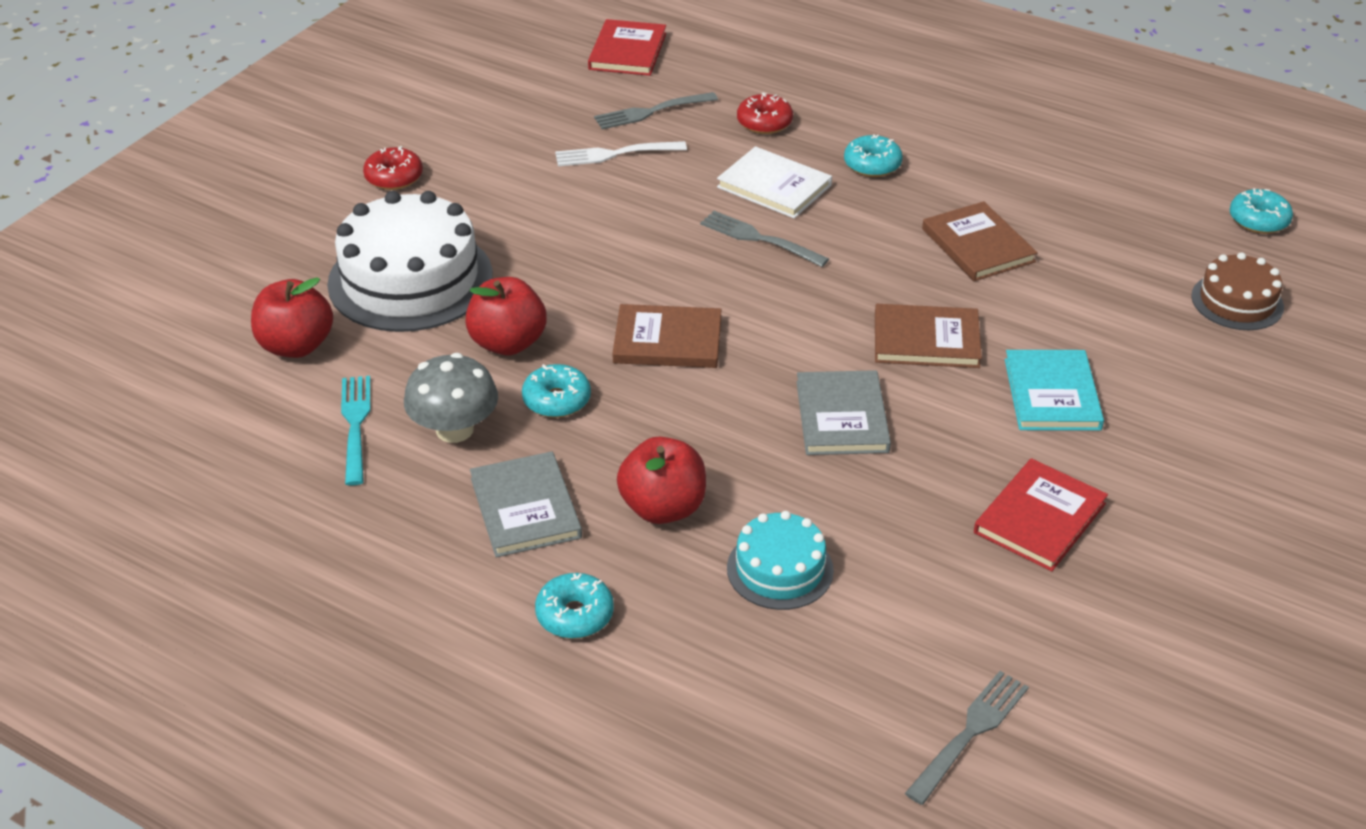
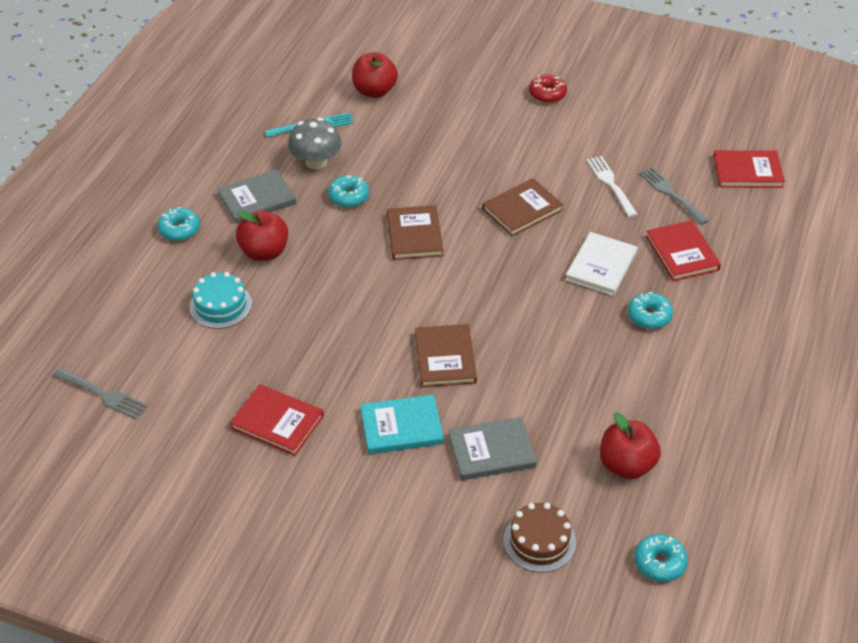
camera: 80 degrees right, 5 degrees up
white cake [327,191,493,332] -> none
red apple [465,277,547,355] -> red apple moved to [600,412,661,479]
grey fork [700,211,829,267] -> none
red donut [737,93,793,134] -> red book [646,220,721,281]
grey book [796,370,891,455] -> grey book moved to [449,417,537,480]
brown book [922,201,1038,281] -> brown book moved to [482,178,564,236]

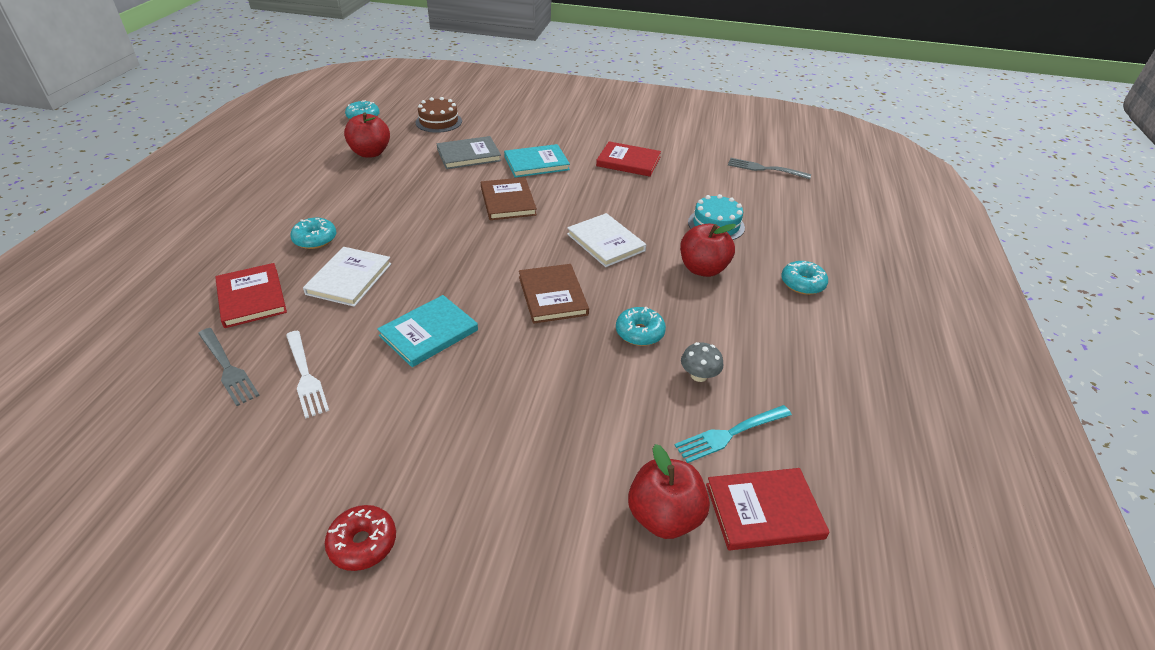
camera: 170 degrees right, 5 degrees down
grey book [218,169,296,224] -> none
grey mushroom [288,118,342,169] -> grey mushroom [681,342,723,382], size x0.60
brown book [482,178,564,236] -> turquoise book [377,295,478,367]
red book [713,150,785,188] -> red book moved to [706,468,830,550]
none -> white book [567,213,646,267]

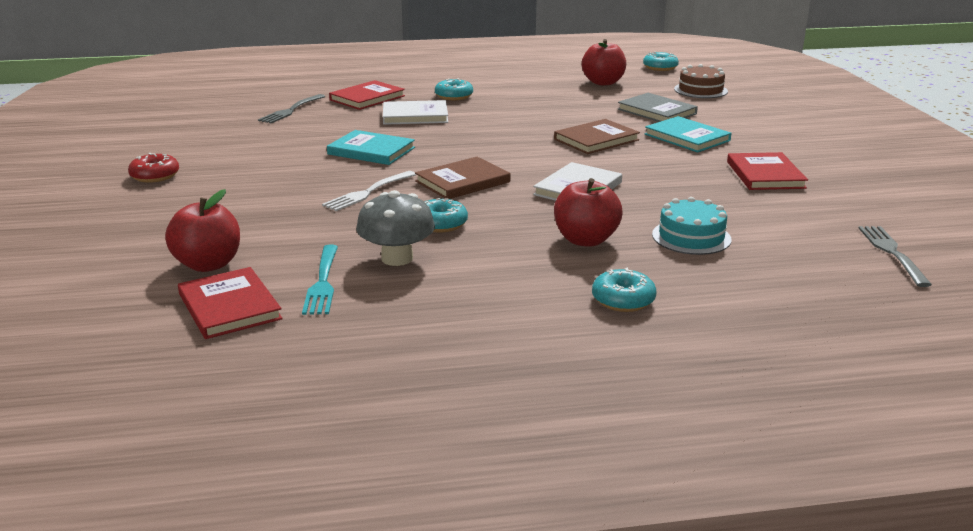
camera: 70 degrees right, 15 degrees down
white fork [286,331,329,419] -> white fork moved to [322,171,417,211]
turquoise fork [675,405,792,463] -> turquoise fork turned 135 degrees counterclockwise [302,245,338,315]
grey mushroom [681,342,723,382] -> grey mushroom [356,190,435,266], size x1.68

